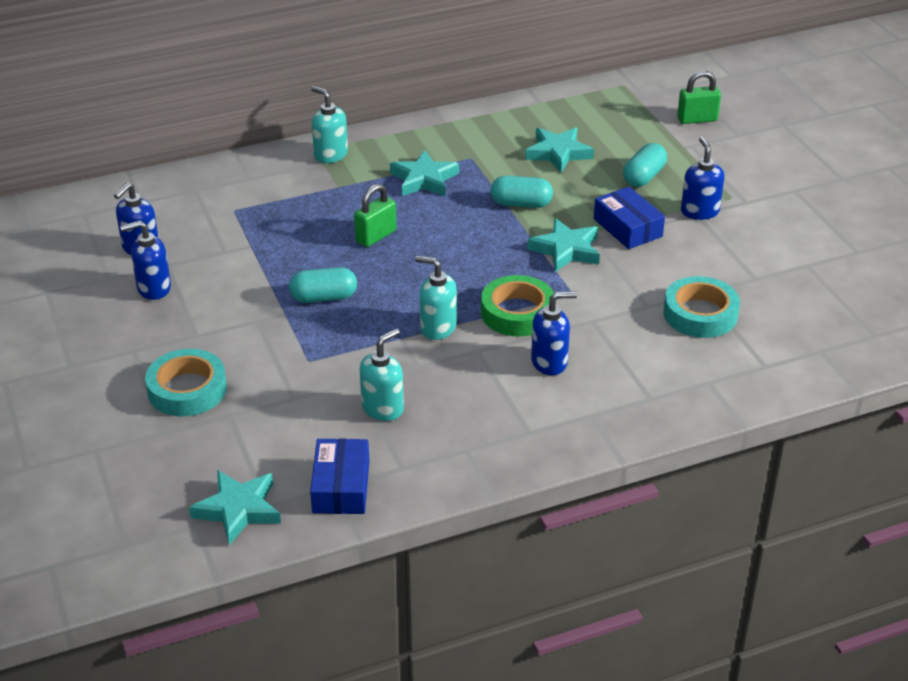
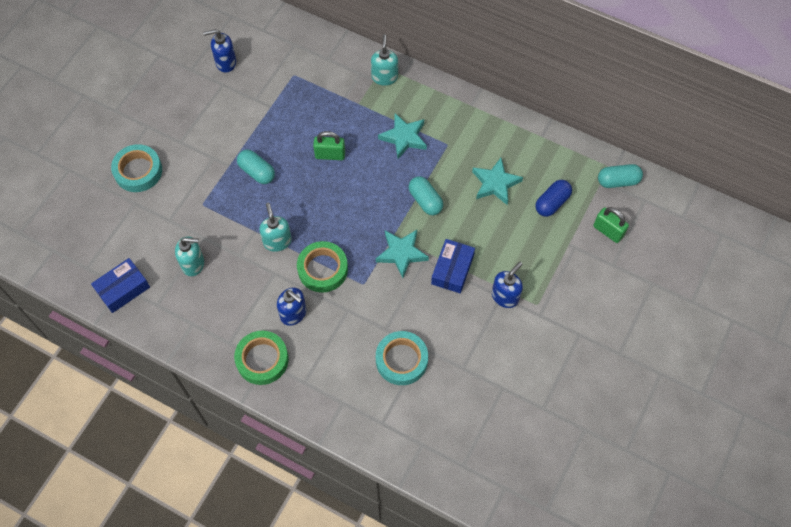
camera: 50 degrees right, 25 degrees up
blue soap dispenser [120,220,171,300] -> none
turquoise star [189,470,281,545] -> none
turquoise capsule [623,143,667,187] -> turquoise capsule moved to [598,164,643,188]
none -> green tape [234,331,289,385]
none -> blue capsule [535,180,572,217]

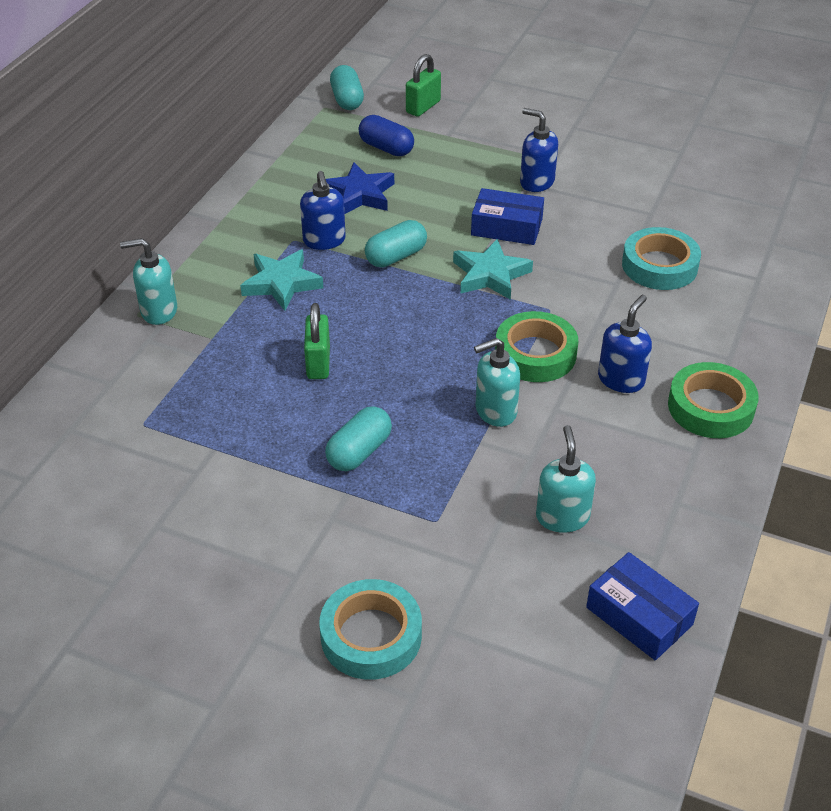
camera: 95 degrees left, 20 degrees down
blue soap dispenser [203,29,236,73] -> blue soap dispenser moved to [300,171,346,250]
turquoise star [472,158,523,205] -> blue star [326,162,394,214]

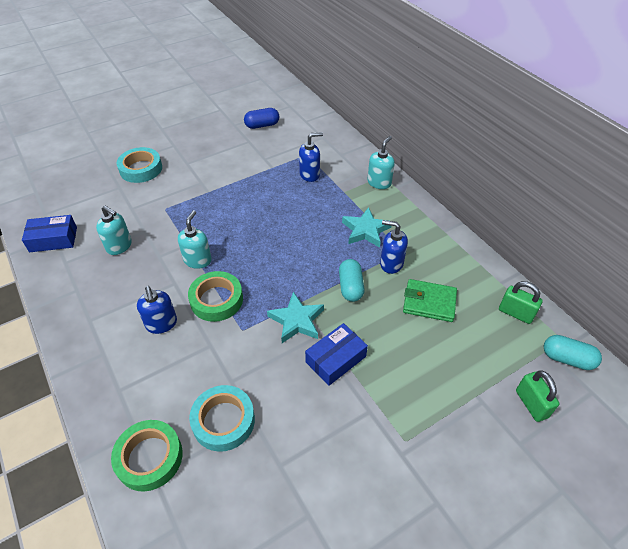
camera: 125 degrees right, 5 degrees up
green padlock [304,303,330,379] -> green padlock moved to [499,281,543,324]
turquoise capsule [325,406,392,471] -> none
blue star [326,162,394,214] -> green wallet [403,279,457,322]
blue capsule [358,115,414,156] -> blue capsule moved to [244,108,279,129]
blue soap dispenser [520,108,558,192] -> blue soap dispenser moved to [299,132,323,182]
green tape [668,362,759,438] -> green tape moved to [111,420,183,492]

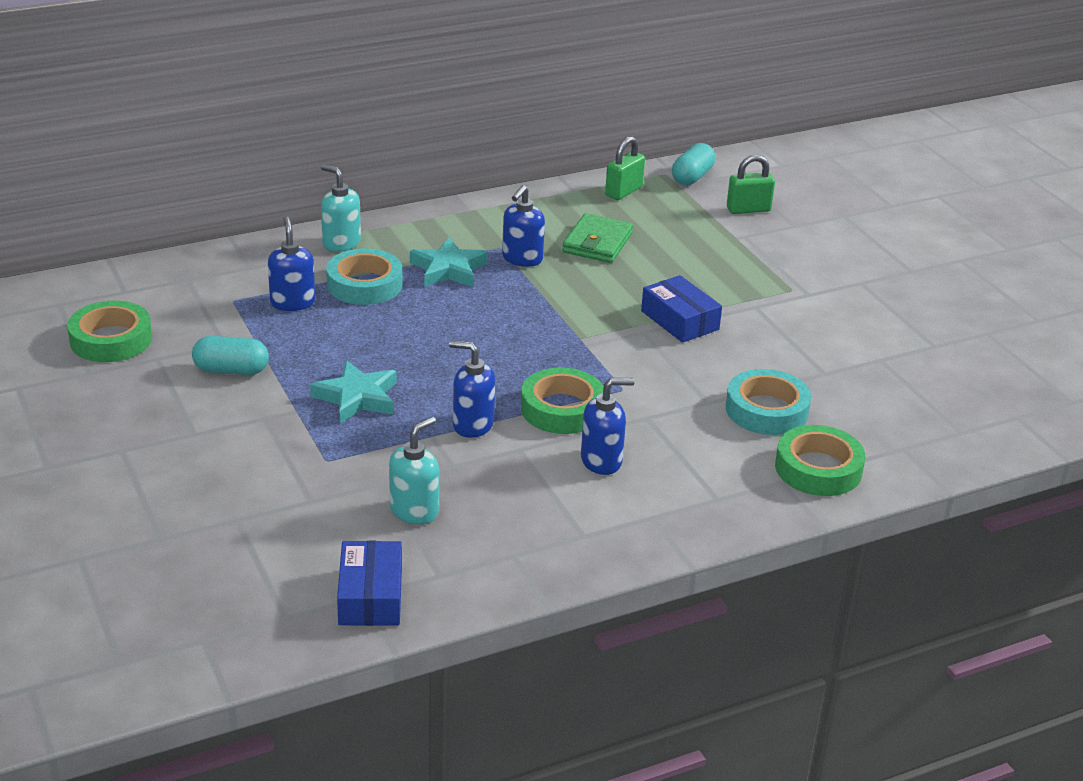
camera: 85 degrees left, 15 degrees down
turquoise tape [117,147,162,183] -> turquoise tape moved to [326,248,402,305]
turquoise soap dispenser [178,210,212,269] -> blue soap dispenser [449,340,495,438]
blue capsule [244,108,279,129] -> green tape [68,301,152,362]
turquoise star [267,292,324,343] -> turquoise star moved to [310,360,397,423]
turquoise capsule [339,259,365,302] -> turquoise capsule moved to [192,336,269,375]

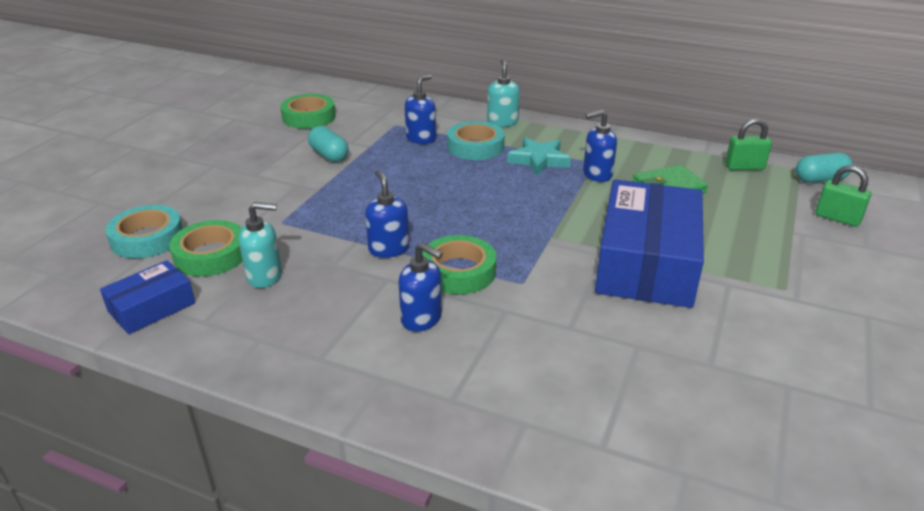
camera: 50 degrees right, 0 degrees up
turquoise star [310,360,397,423] -> none
blue box [641,275,722,343] -> blue box [595,179,704,308], size x2.01
turquoise tape [726,369,811,435] -> turquoise tape moved to [105,205,183,259]
green tape [775,425,865,496] -> green tape moved to [169,220,243,277]

